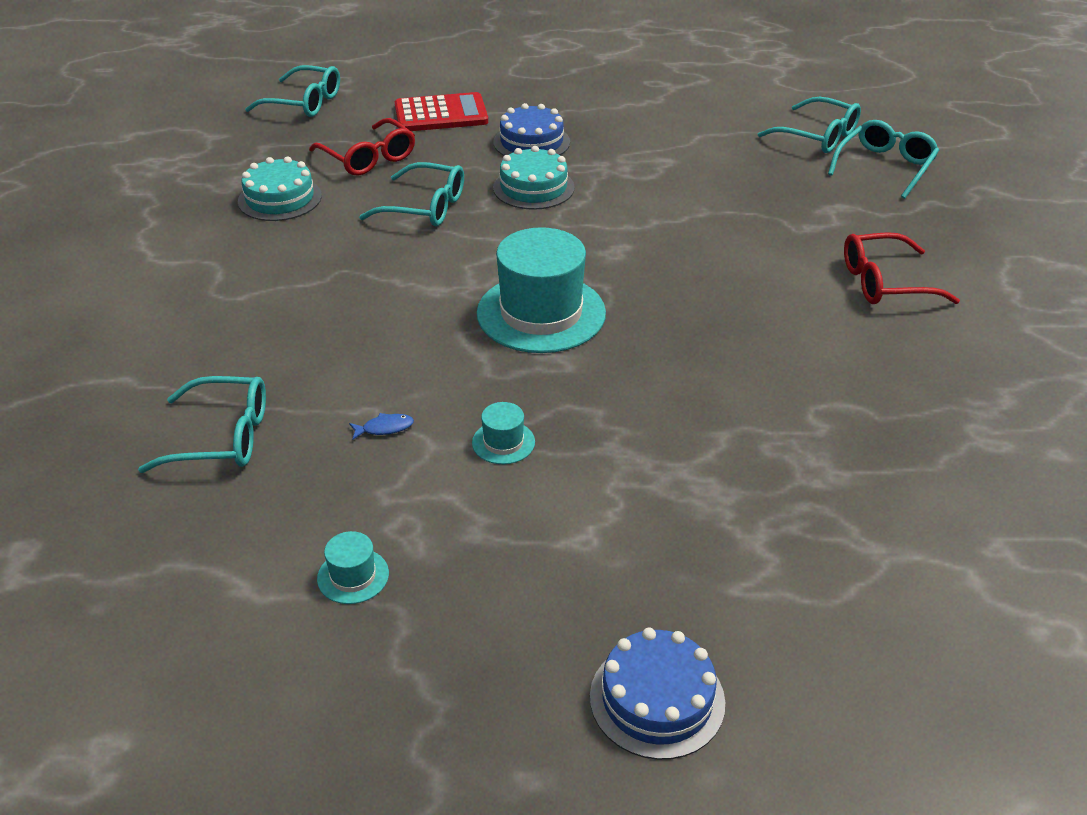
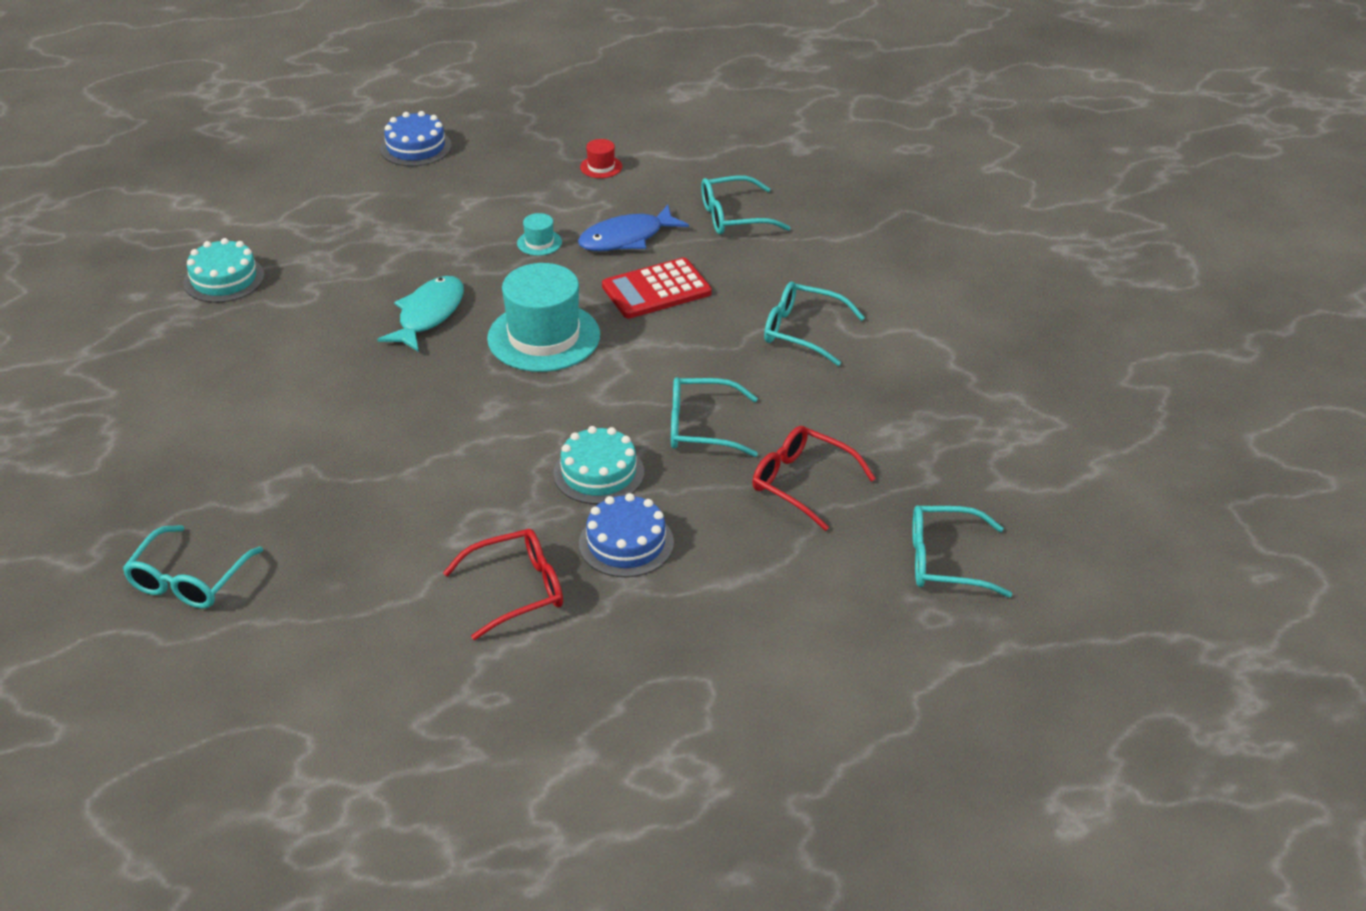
camera: 165 degrees right, 0 degrees up
turquoise cake [238,157,322,221] -> turquoise cake moved to [184,238,264,303]
turquoise hat [317,531,389,604] -> red hat [580,139,622,178]
blue fish [349,413,414,440] -> blue fish [578,205,689,251], size x2.47
red calculator [395,92,488,131] -> red calculator moved to [602,257,712,318]
turquoise glasses [758,97,861,153] -> turquoise glasses moved to [764,281,865,366]
red glasses [844,232,960,304] -> red glasses moved to [443,529,563,640]
none -> turquoise fish [377,276,464,352]

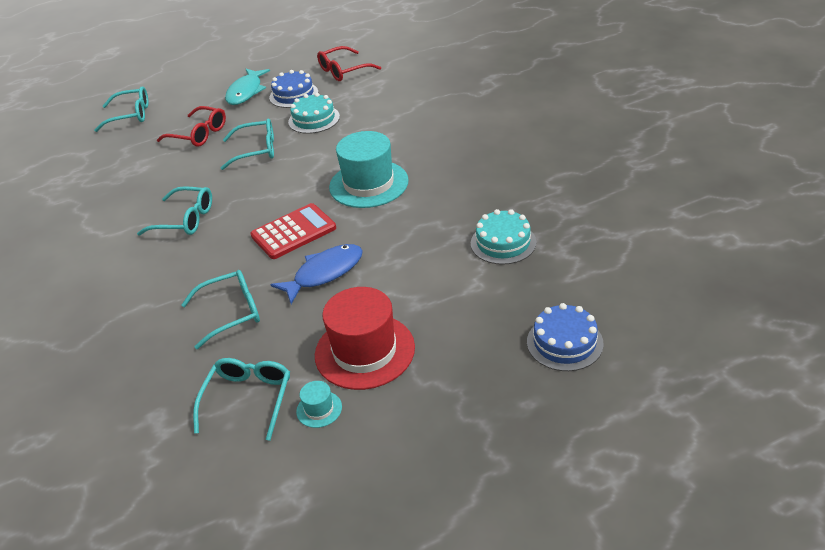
camera: 175 degrees right, 0 degrees up
turquoise glasses [123,525,263,609] -> turquoise glasses moved to [193,358,290,441]
turquoise cake [184,238,264,303] -> turquoise cake moved to [471,209,536,265]
turquoise fish [377,276,464,352] -> turquoise fish moved to [225,69,270,105]
turquoise hat [517,213,562,256] -> turquoise hat moved to [296,381,342,428]
red hat [580,139,622,178] -> red hat [315,287,415,390], size x2.34

